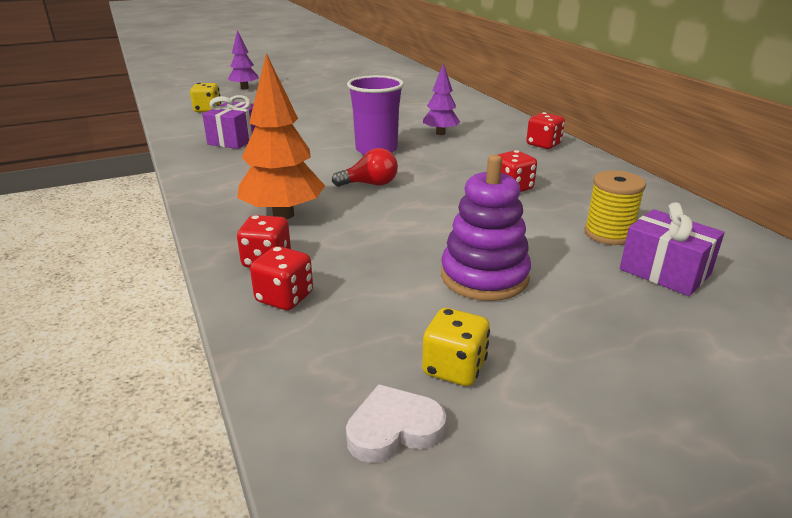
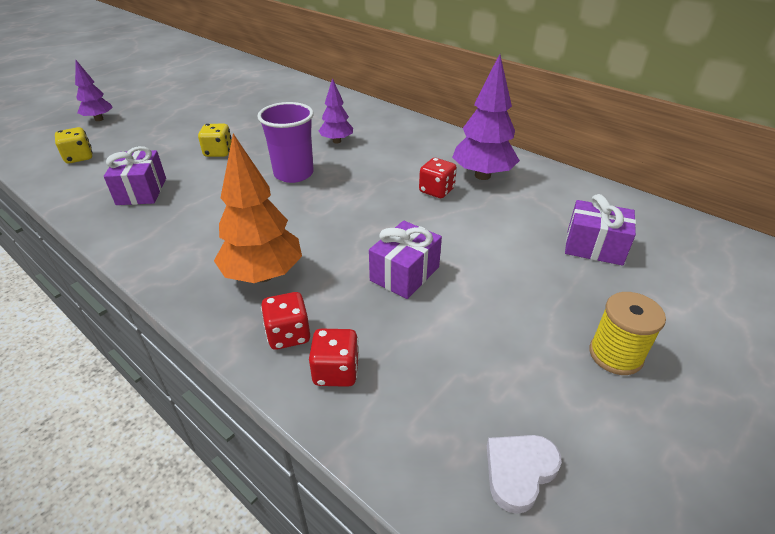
camera: 25 degrees left, 10 degrees up
red light bulb [332,148,398,187] -> none
yellow dice [422,308,490,386] -> yellow dice moved to [198,124,232,157]
purple stacking toy [441,155,531,301] -> none
red dice [526,112,565,149] -> none
yellow spool [584,170,646,245] -> yellow spool moved to [589,292,666,375]
none -> purple gift [369,221,442,299]
none -> purple tree [452,54,520,180]

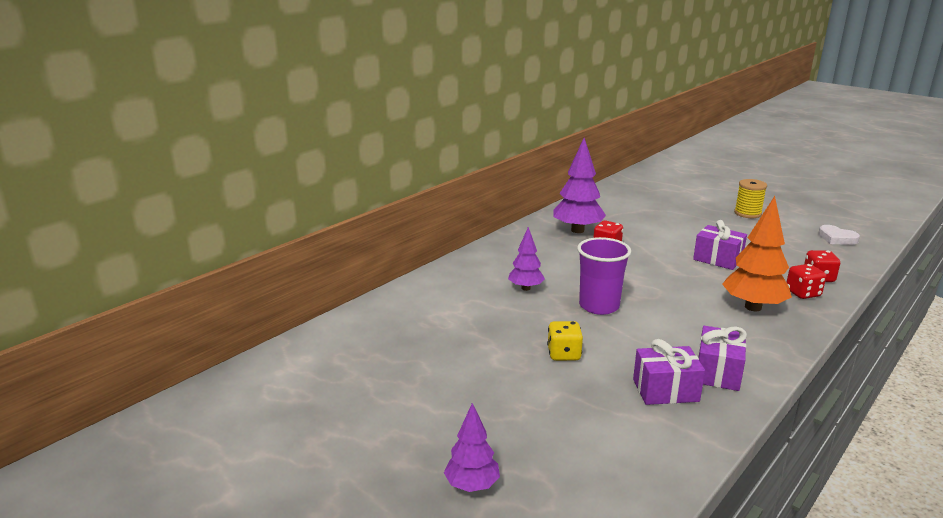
camera: 90 degrees left, 15 degrees down
yellow dice [55,127,93,163] -> none
purple gift [565,194,636,265] -> purple gift moved to [698,326,747,391]

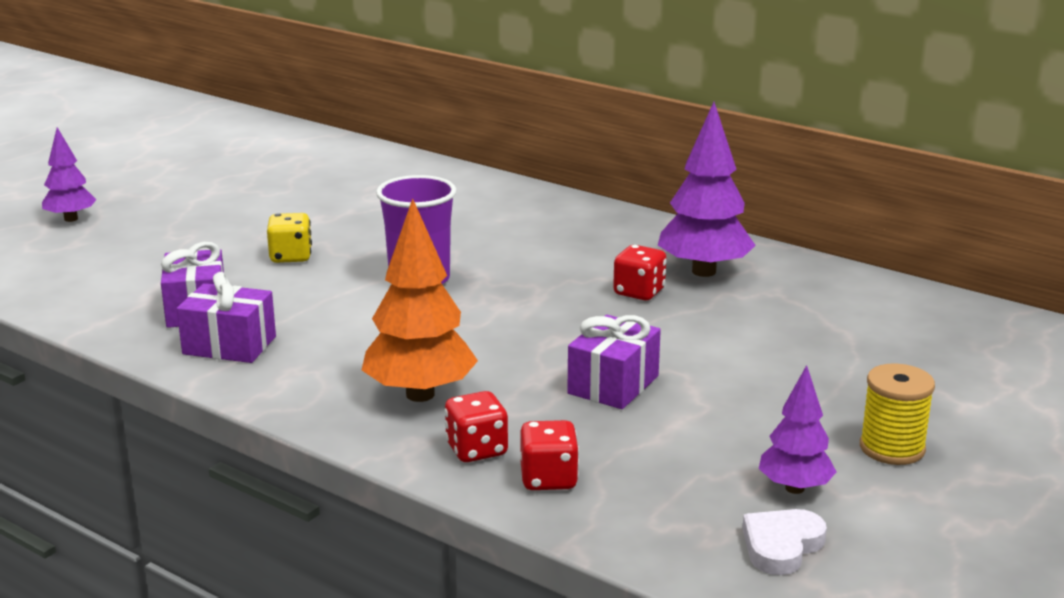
camera: 85 degrees right, 0 degrees up
purple tree [508,227,545,291] -> purple tree moved to [759,365,837,494]

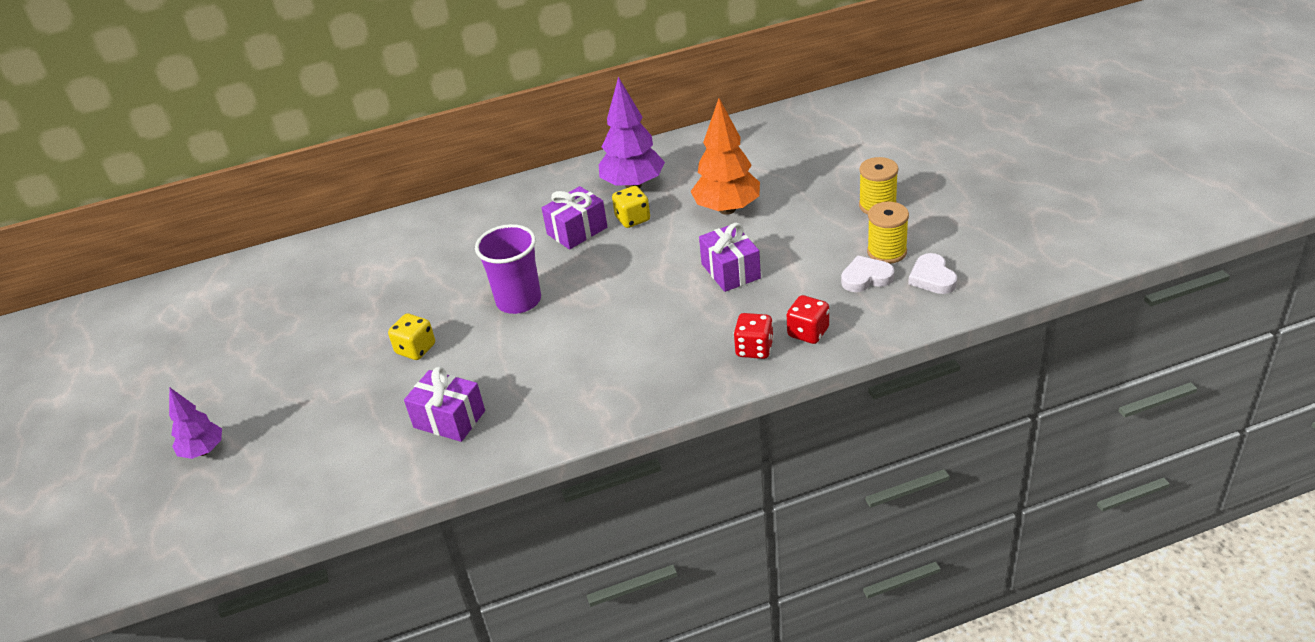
camera: 50 degrees left, 15 degrees up
purple gift [177,272,276,363] -> purple gift moved to [542,186,607,249]
orange tree [362,198,478,402] -> orange tree moved to [690,98,760,215]
red dice [613,245,666,300] -> yellow dice [612,186,650,228]
purple tree [759,365,837,494] -> yellow spool [867,202,909,264]
none -> white heart [841,256,895,292]

